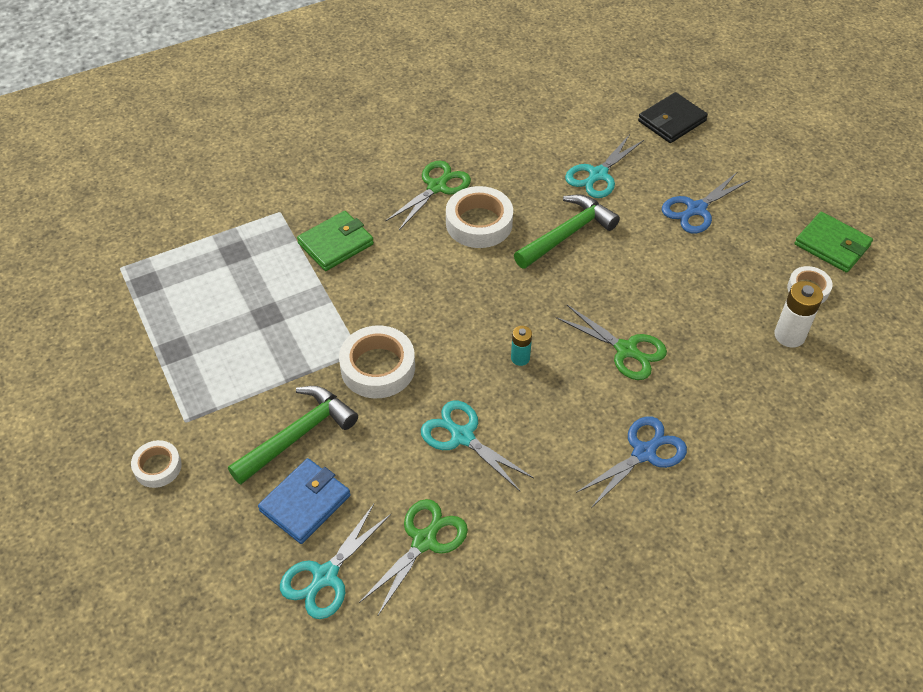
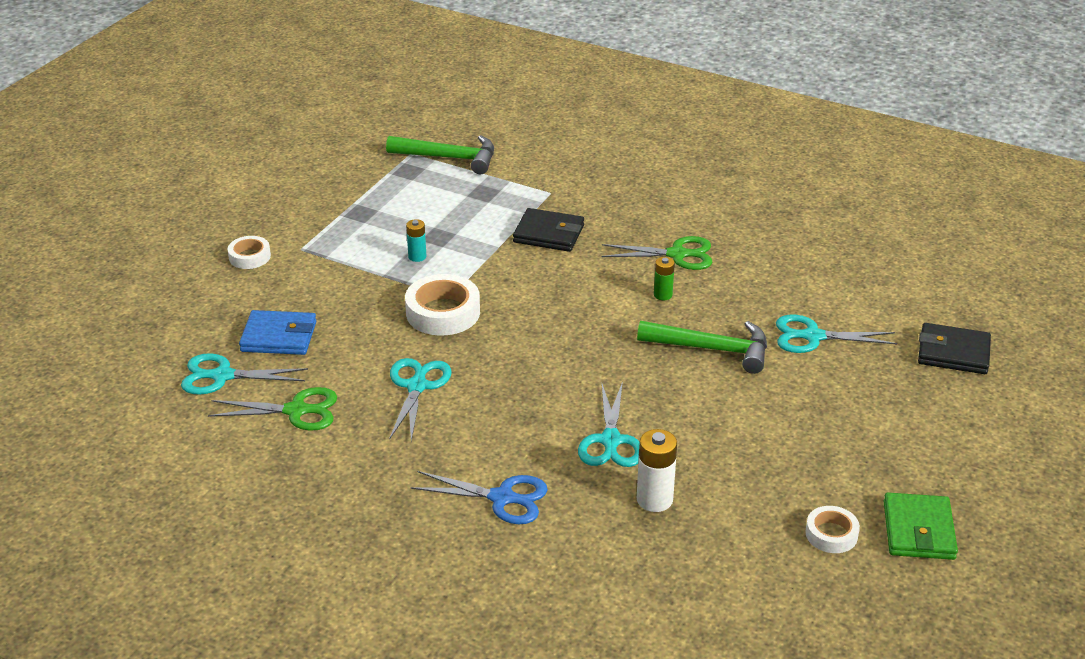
camera: 55 degrees right, 15 degrees down
green hammer [228,386,358,485] -> green hammer moved to [386,135,494,174]
green wallet [297,211,374,271] -> black wallet [513,208,584,252]
white tape [446,186,513,248] -> green battery [654,257,675,300]
turquoise battery [511,326,532,366] -> turquoise battery moved to [406,219,427,262]
green scissors [556,305,667,380] -> turquoise scissors [578,382,639,467]
blue scissors [662,172,751,234] -> none
white battery [774,281,823,348] -> white battery moved to [637,429,677,512]

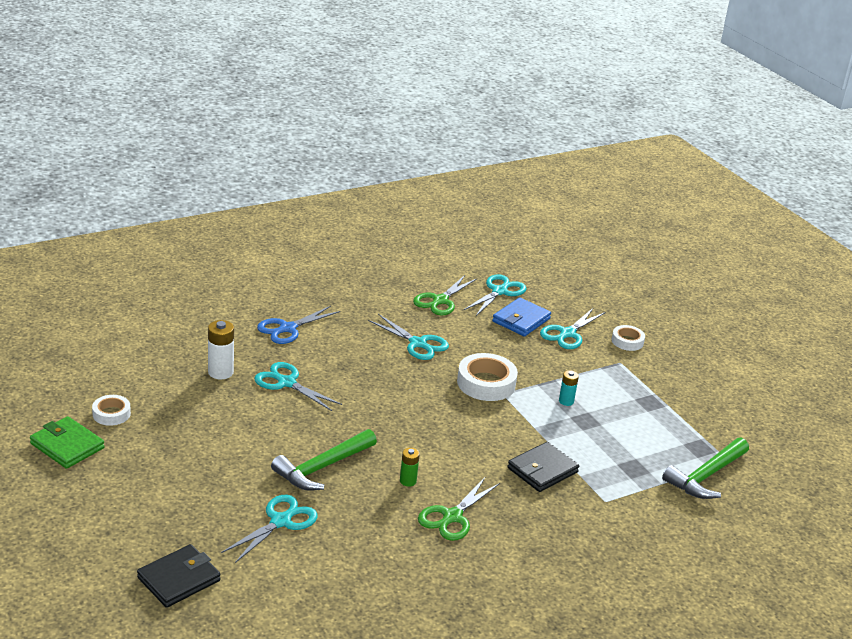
camera: 120 degrees right, 5 degrees down
none -> turquoise scissors [540,308,606,349]

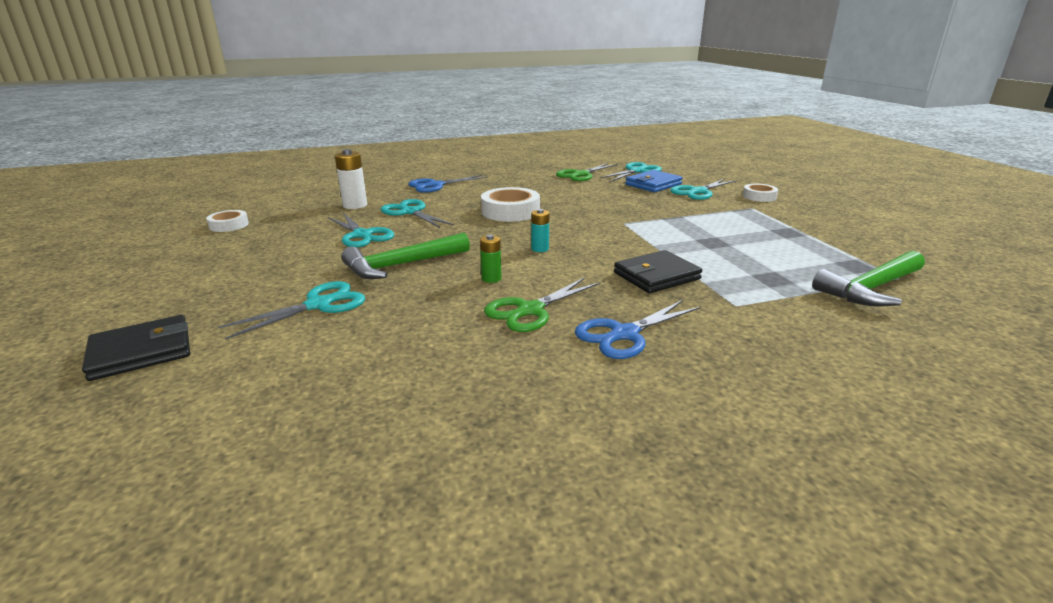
camera: 15 degrees right, 5 degrees down
green wallet [30,416,105,469] -> none
turquoise scissors [368,314,449,360] -> turquoise scissors moved to [328,213,394,247]
white tape [457,353,518,401] -> white tape moved to [481,187,540,222]
turquoise battery [559,370,579,406] -> turquoise battery moved to [531,209,549,252]
none -> blue scissors [575,300,701,359]

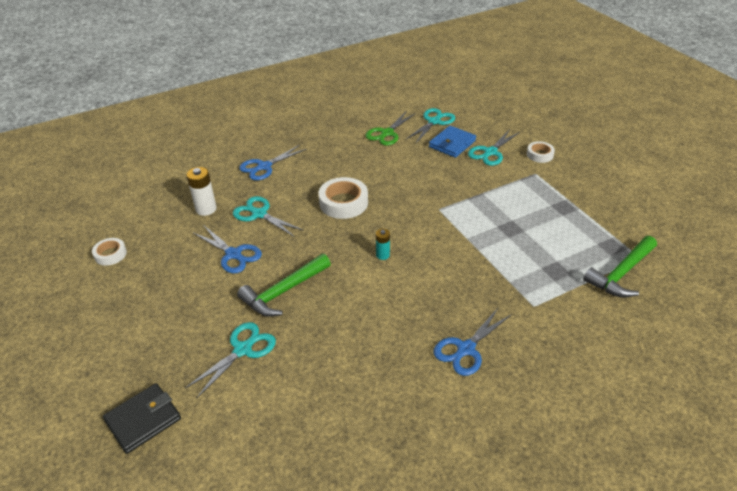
camera: 10 degrees left, 15 degrees up
turquoise scissors [328,213,394,247] -> blue scissors [193,225,262,273]
green battery [480,234,502,283] -> none
green scissors [484,277,601,332] -> none
black wallet [614,250,702,293] -> none

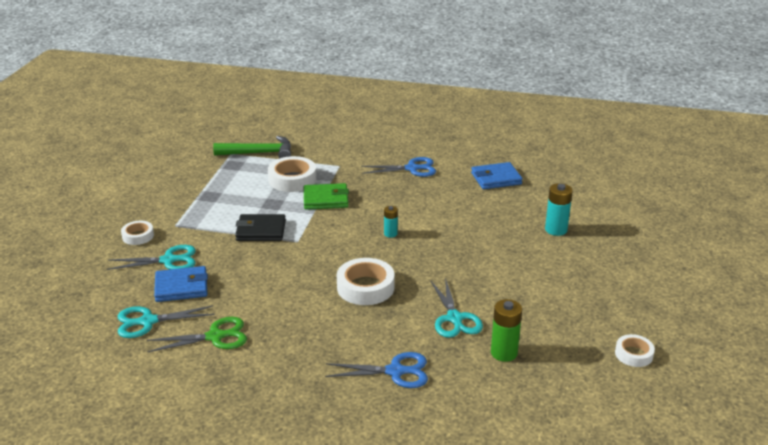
camera: 140 degrees left, 10 degrees down
black wallet [103,383,181,454] -> black wallet moved to [235,214,286,241]
turquoise scissors [185,322,276,398] -> turquoise battery [545,183,573,236]
white battery [187,167,217,216] -> green battery [491,299,522,362]
blue scissors [193,225,262,273] -> none
green hammer [237,254,331,317] -> none
none -> white tape [268,156,317,192]
none -> green wallet [304,183,349,210]
none -> blue wallet [471,162,523,189]

